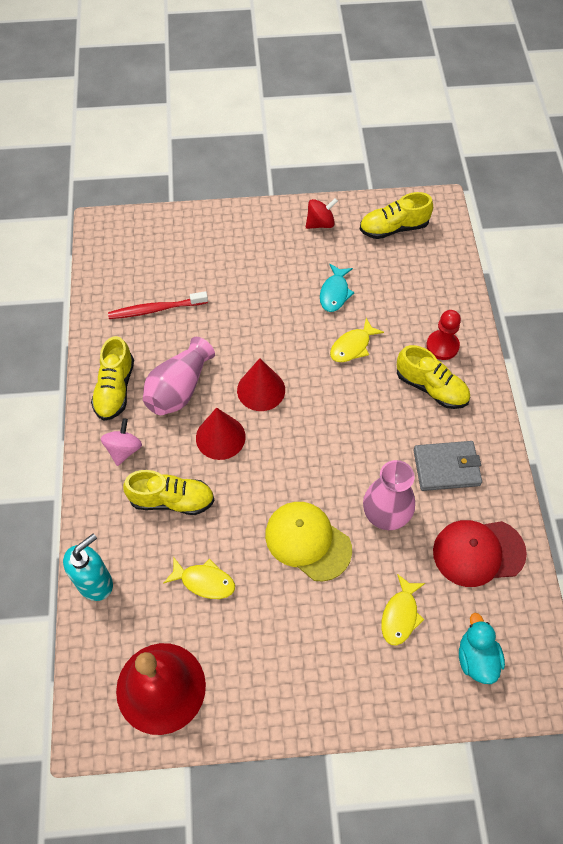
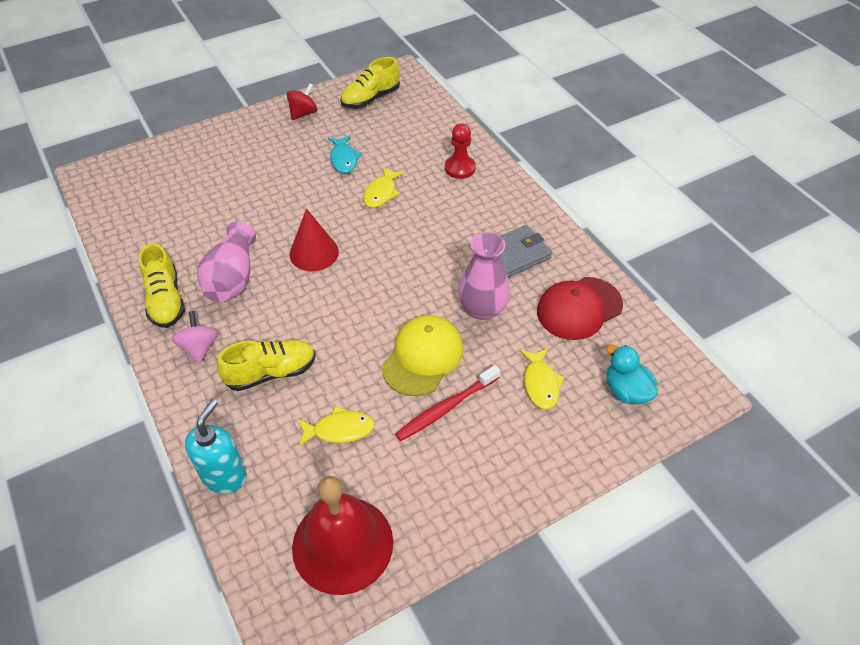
camera: 25 degrees left, 10 degrees down
red toothbrush [108,291,208,319] -> red toothbrush moved to [395,365,501,441]
red cone [196,408,246,460] -> none
yellow cap [265,502,352,581] -> yellow cap turned 105 degrees clockwise [382,315,464,396]
yellow shoe [397,345,470,409] -> none

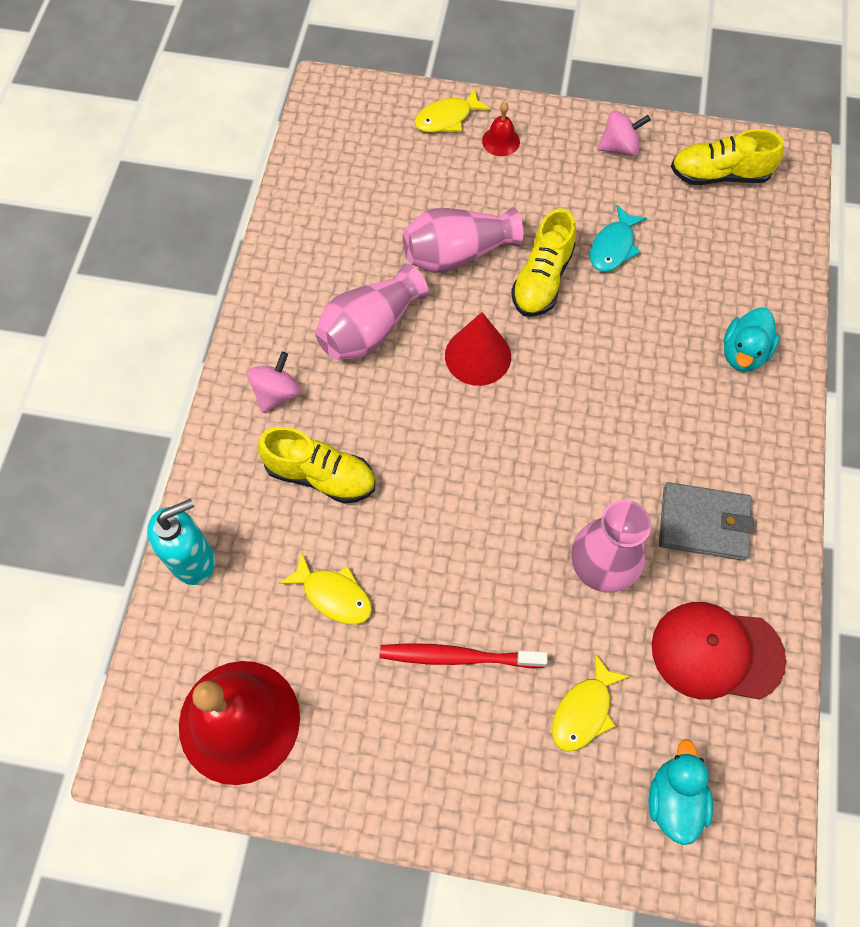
camera: 40 degrees right, 15 degrees up
yellow shoe [139,244,185,328] -> yellow shoe moved to [511,208,576,317]
red spinning top [287,83,317,120] -> pink spinning top [598,111,651,156]
yellow fish [363,167,404,208] -> yellow fish moved to [414,88,491,132]
yellow cap [382,315,464,396] -> none
red pawn [445,123,476,179] -> turquoise duck [724,308,780,372]
none -> pink vase [403,207,523,273]
none -> red bell [482,102,520,156]

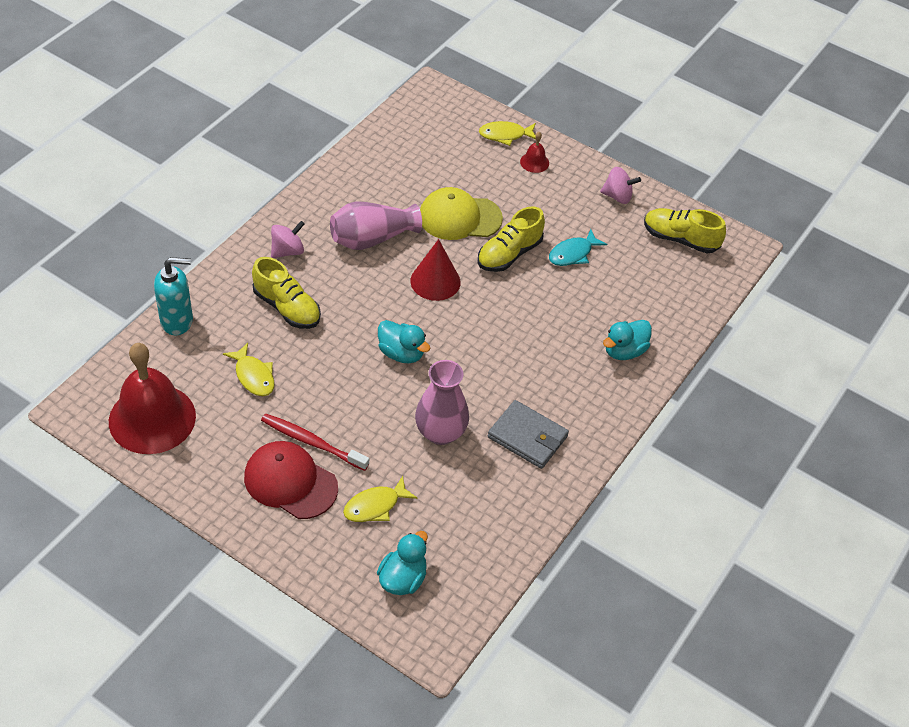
camera: 20 degrees right, 15 degrees down
pink vase [403,207,523,273] -> yellow cap [420,187,503,240]
red cap [652,602,786,700] -> red cap moved to [244,441,338,519]
none -> turquoise duck [378,320,431,363]

